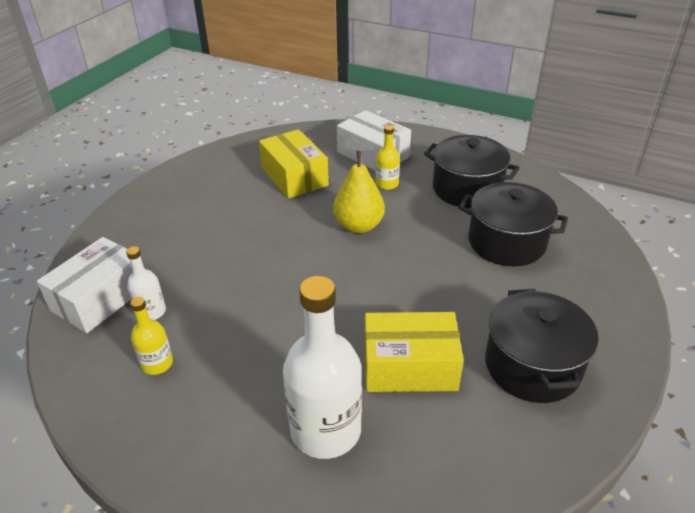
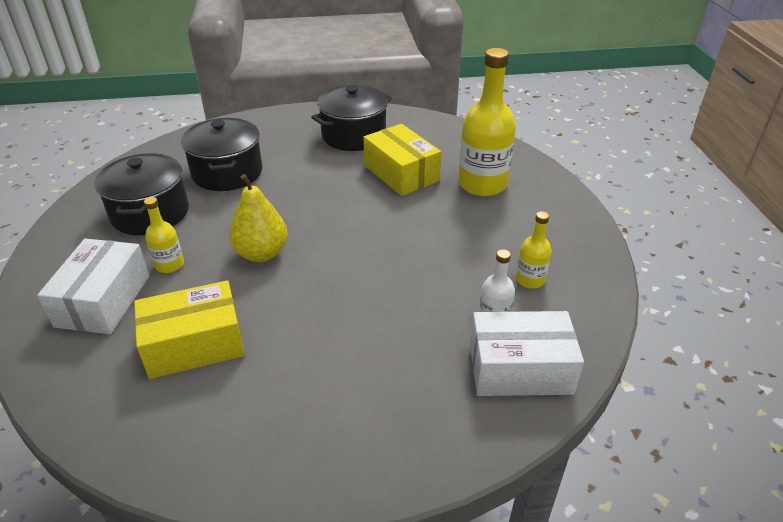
camera: 125 degrees left, 0 degrees up
yellow box [259,129,329,199] -> yellow box turned 45 degrees clockwise [134,280,245,379]
white bottle [283,276,362,459] -> yellow bottle [458,48,516,196]

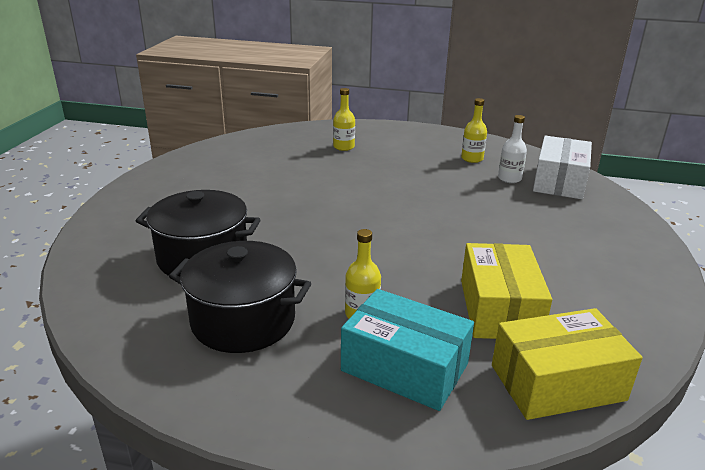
camera: 70 degrees left, 10 degrees down
white box [37,238,150,334] -> turquoise box [341,289,474,411]
yellow pear [229,174,288,262] -> none
black pot [311,85,392,151] -> none
yellow box [363,124,441,196] -> yellow box moved to [492,308,643,420]
yellow bottle [458,48,516,196] -> yellow bottle [333,88,355,151], size x0.49

